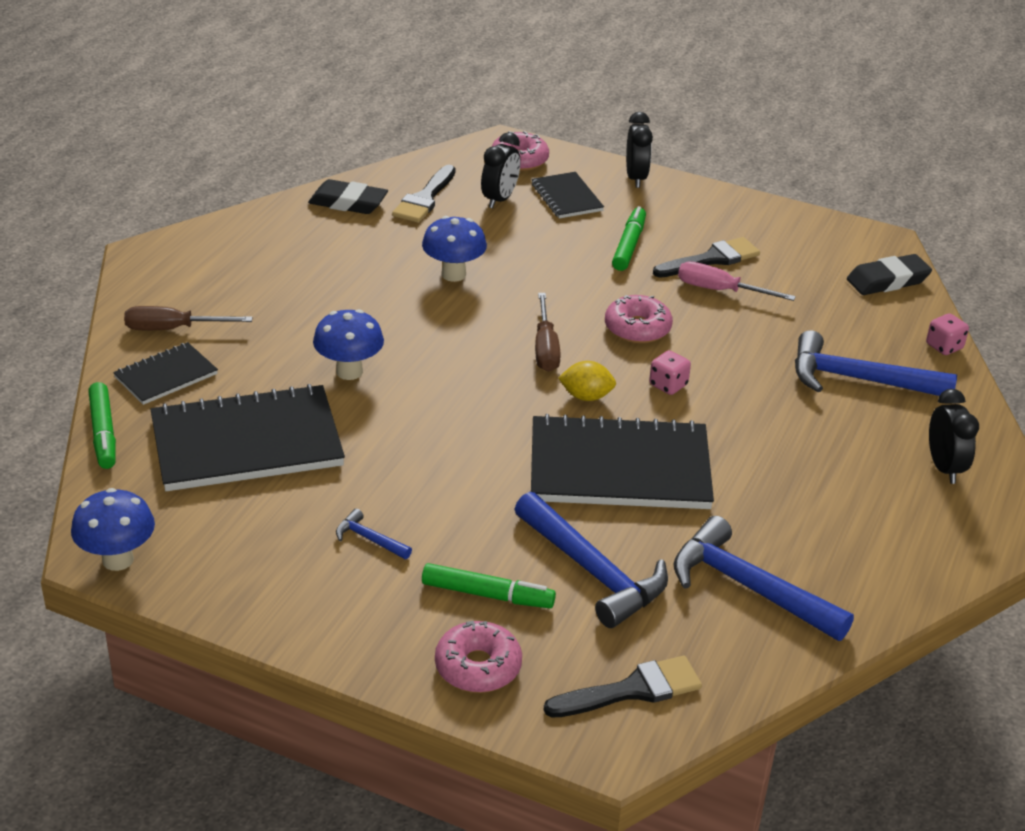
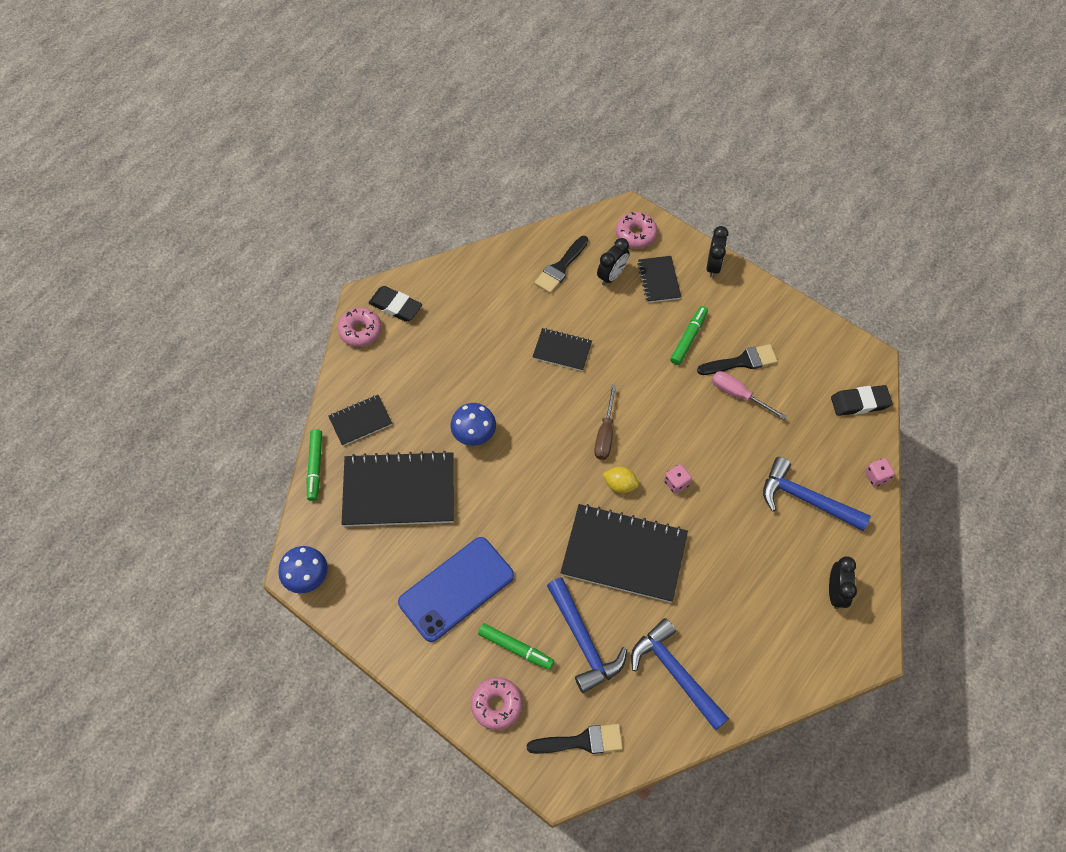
camera: 15 degrees right, 25 degrees up
brown screwdriver [124,306,252,330] -> none
black eraser [308,179,388,214] -> black eraser moved to [369,286,422,322]
blue hammer [336,509,412,559] -> blue phone [398,537,514,642]
blue mushroom [422,216,487,282] -> black notebook [532,328,592,371]
pink donut [605,295,673,344] -> pink donut moved to [338,308,382,347]

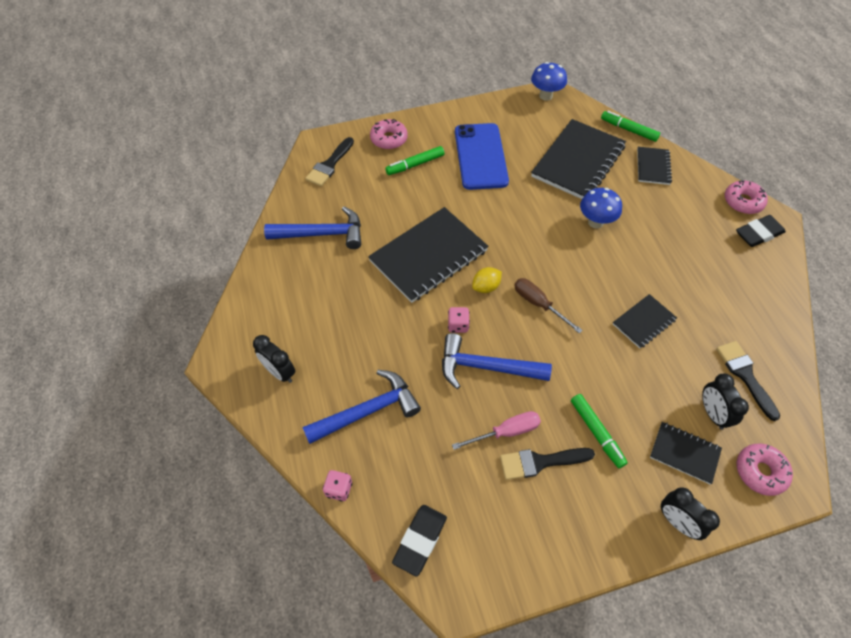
camera: 125 degrees right, 5 degrees down
blue hammer [547,577,627,693] -> blue hammer moved to [442,333,552,389]
black brush [697,344,778,375] -> black brush turned 60 degrees clockwise [500,448,595,480]

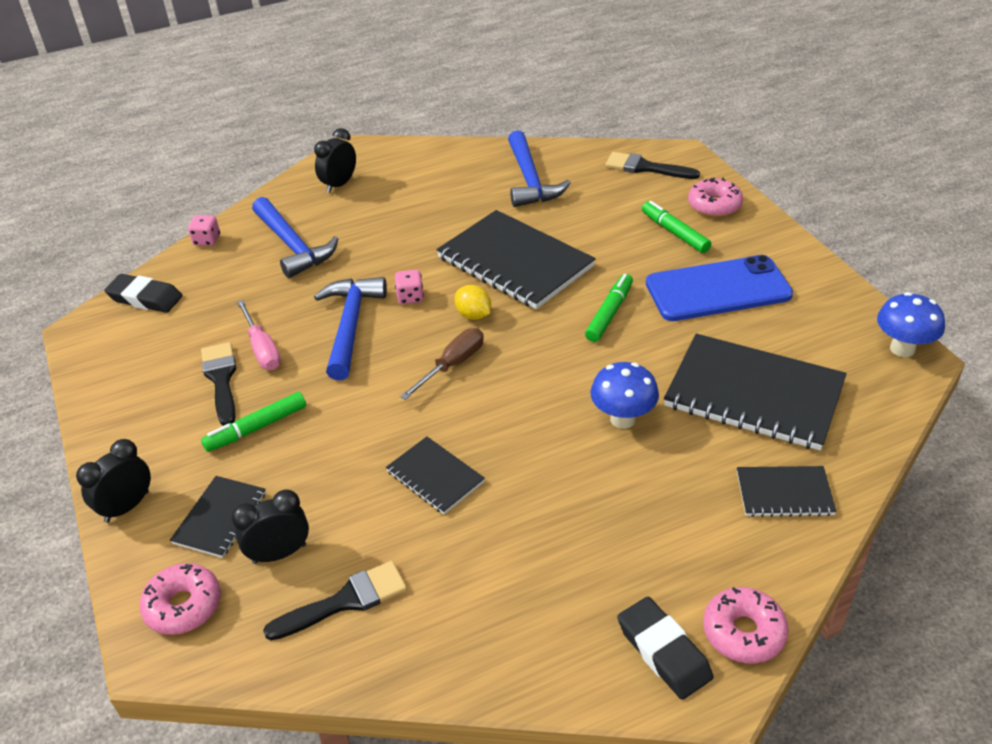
camera: 85 degrees right, 15 degrees down
green marker [601,111,660,142] -> green marker moved to [585,274,633,342]

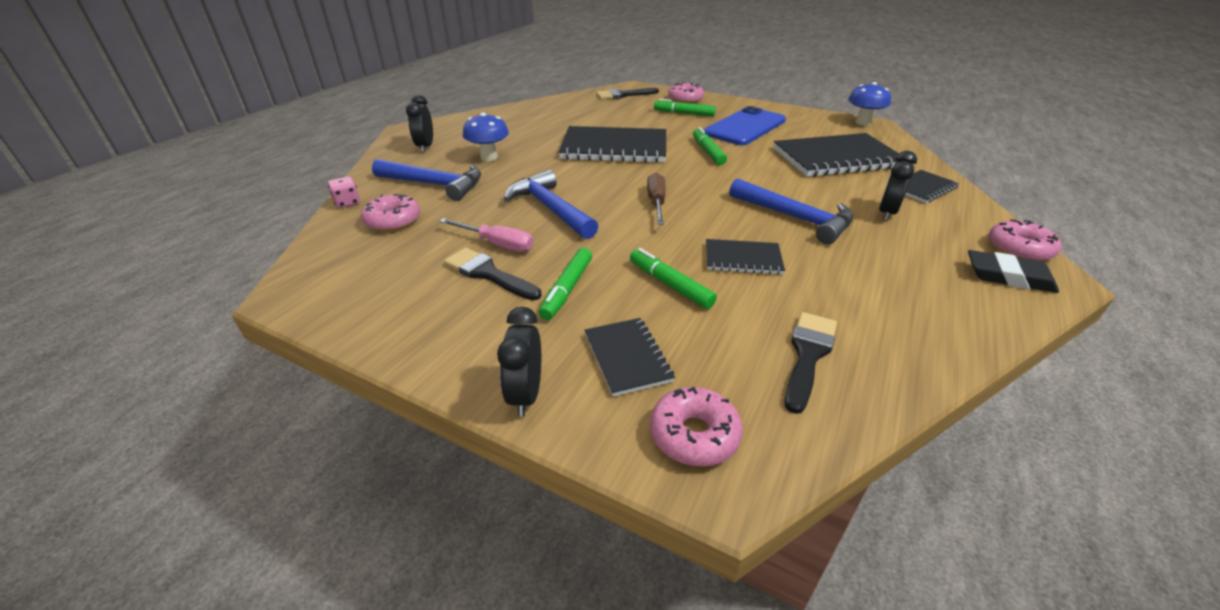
camera: 40 degrees left, 5 degrees down
black eraser [104,274,182,313] -> none
black clock [231,489,309,564] -> black clock moved to [879,151,917,221]
pink dice [395,270,424,304] -> none
yellow lemon [455,285,491,320] -> none
blue hammer [508,131,571,207] -> blue hammer moved to [729,178,853,244]
blue mushroom [591,362,659,429] -> blue mushroom moved to [463,112,509,161]
none -> pink donut [361,194,420,232]
none -> green marker [630,248,717,309]

